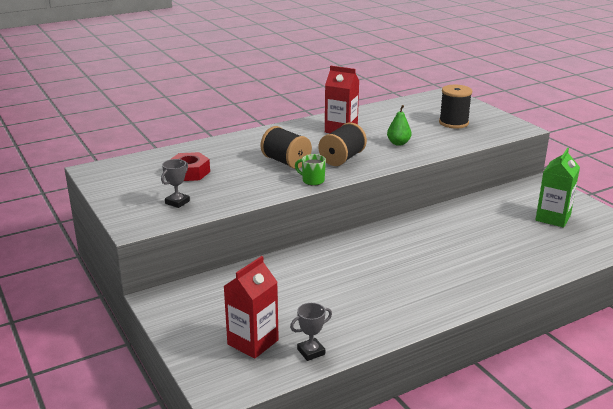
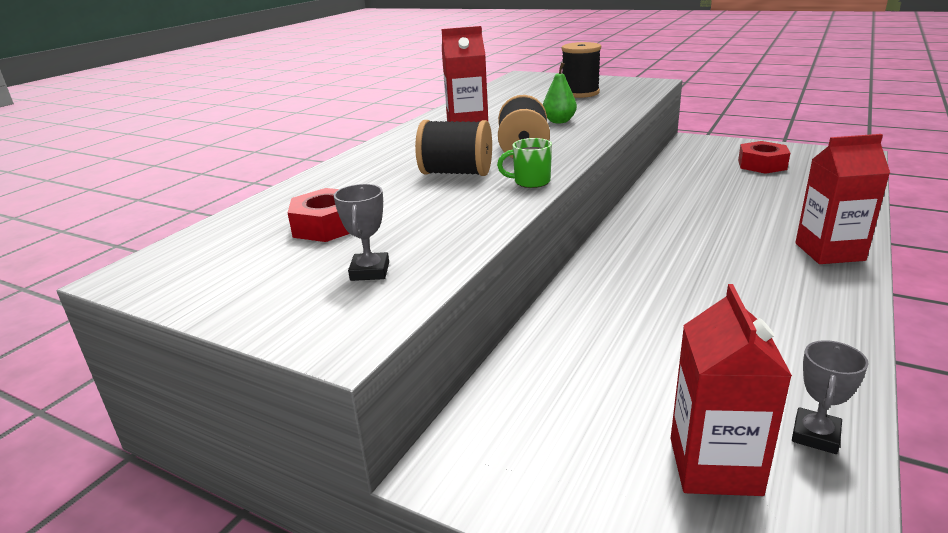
camera: 30 degrees left, 0 degrees up
green carton [536,148,580,228] -> red nut [738,141,790,174]
none -> red carton [795,134,890,264]

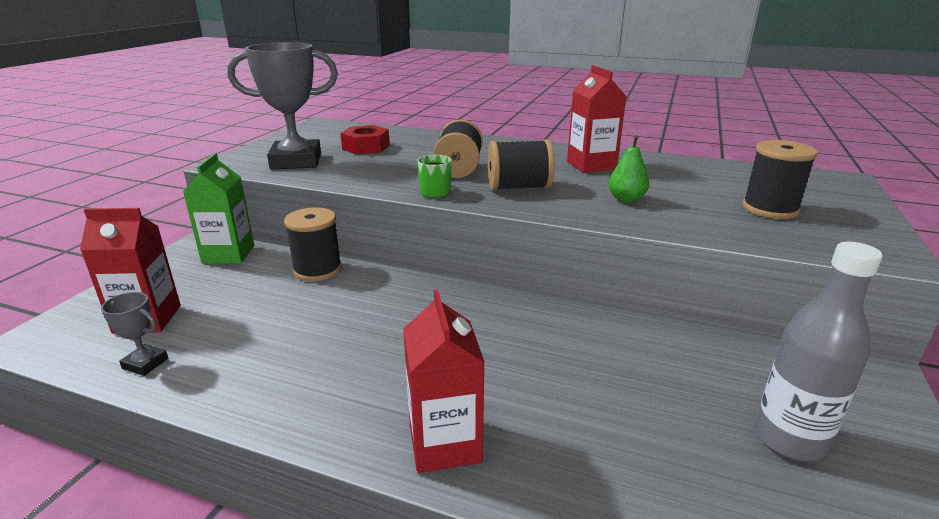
camera: 80 degrees right, 0 degrees up
grey trophy [334,184,389,281] -> grey trophy [227,42,338,170], size x2.21
red nut [738,141,790,174] -> grey bottle [755,241,883,461]
none -> green carton [183,153,254,264]
none -> black spool [284,207,342,281]

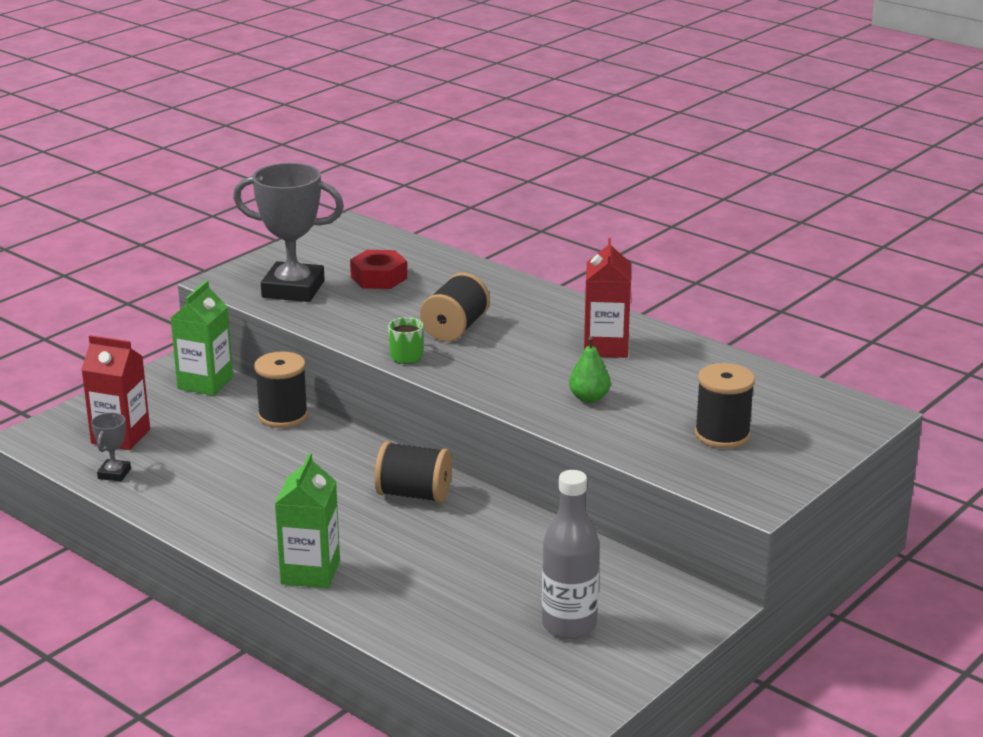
camera: 20 degrees right, 0 degrees up
grey trophy [101,292,168,376] -> grey trophy turned 60 degrees clockwise [91,413,131,482]
red carton [403,290,485,473] -> green carton [275,453,340,588]
black spool [488,139,555,191] -> black spool moved to [374,441,452,503]

